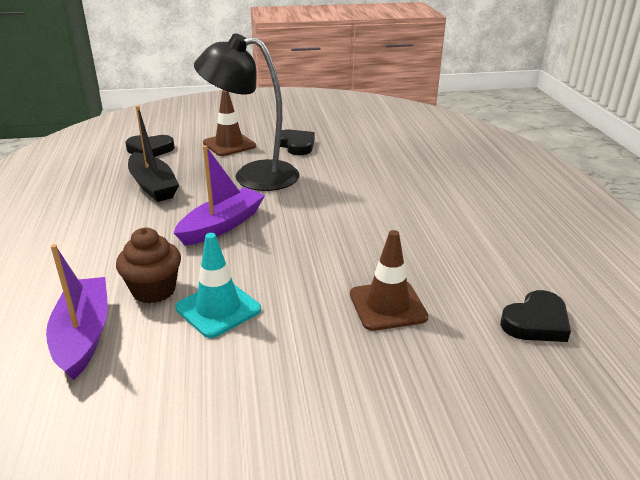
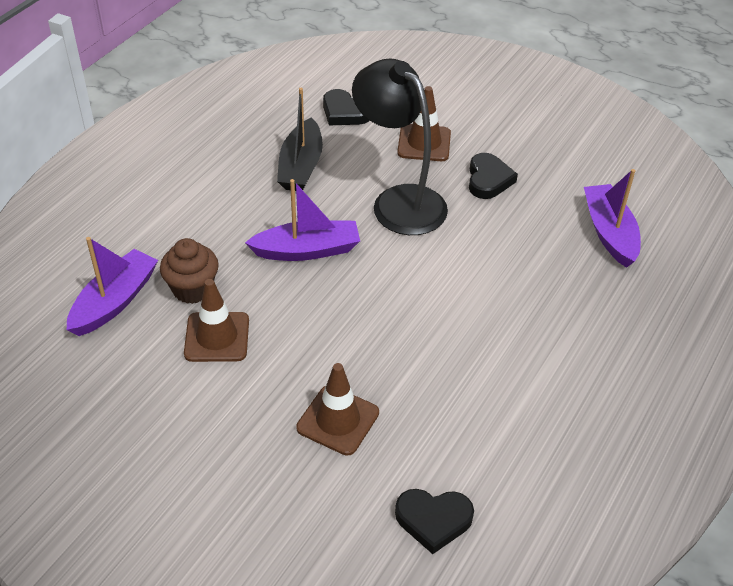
camera: 40 degrees right, 15 degrees up
turquoise traffic cone [175,233,261,338] -> brown traffic cone [184,279,249,362]
none -> purple boat [584,169,641,268]

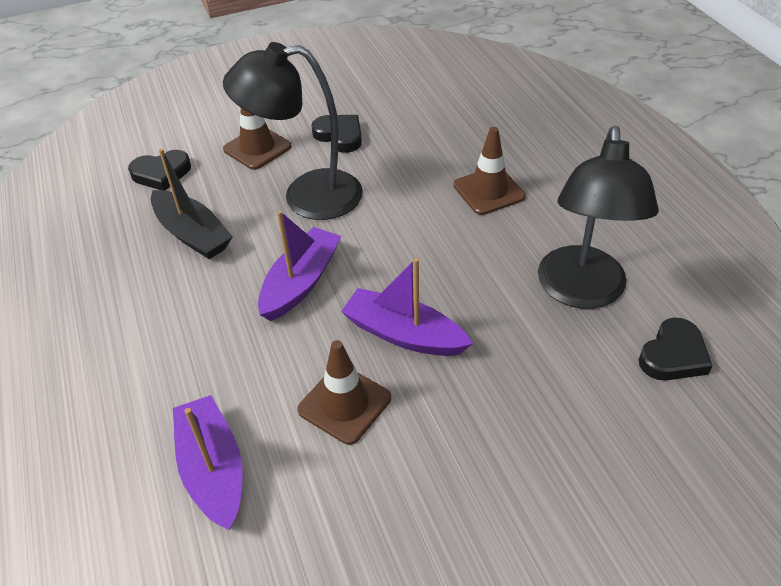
camera: 50 degrees left, 0 degrees up
brown cupcake [160,238,219,304] -> none
brown traffic cone [296,363,379,456] -> brown traffic cone moved to [453,127,526,215]
purple boat [584,169,641,268] -> purple boat moved to [341,258,473,356]
none -> black lamp [538,126,659,309]

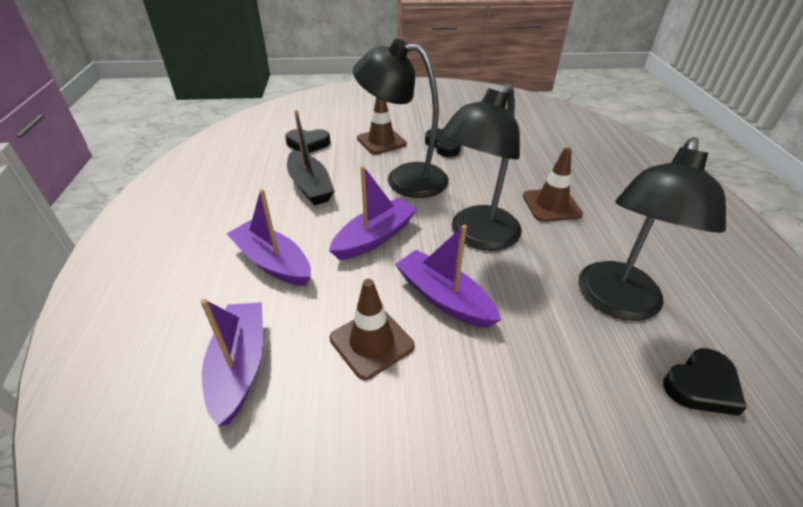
camera: 15 degrees right, 5 degrees down
none -> purple boat [227,189,311,286]
none -> black lamp [441,83,522,251]

